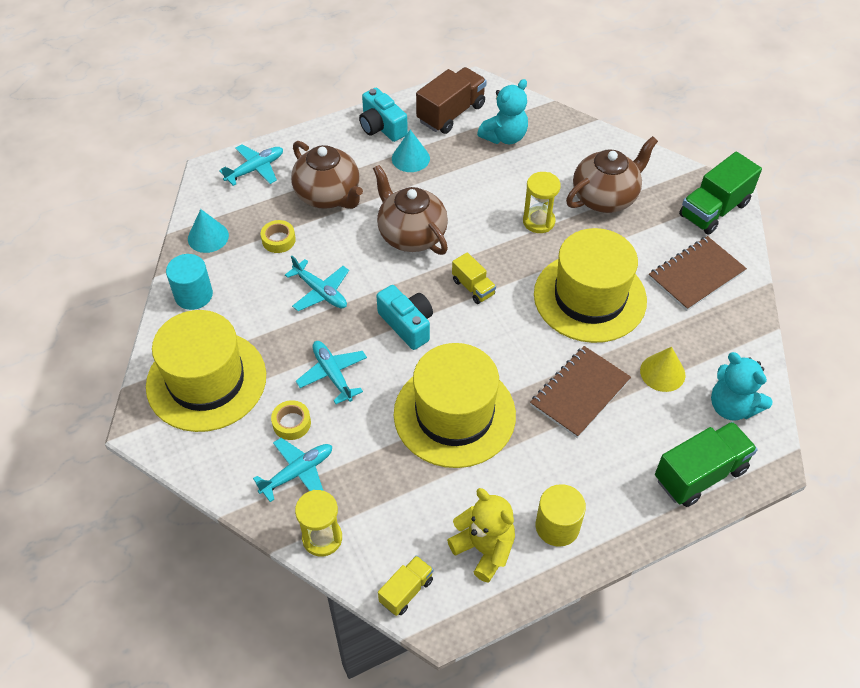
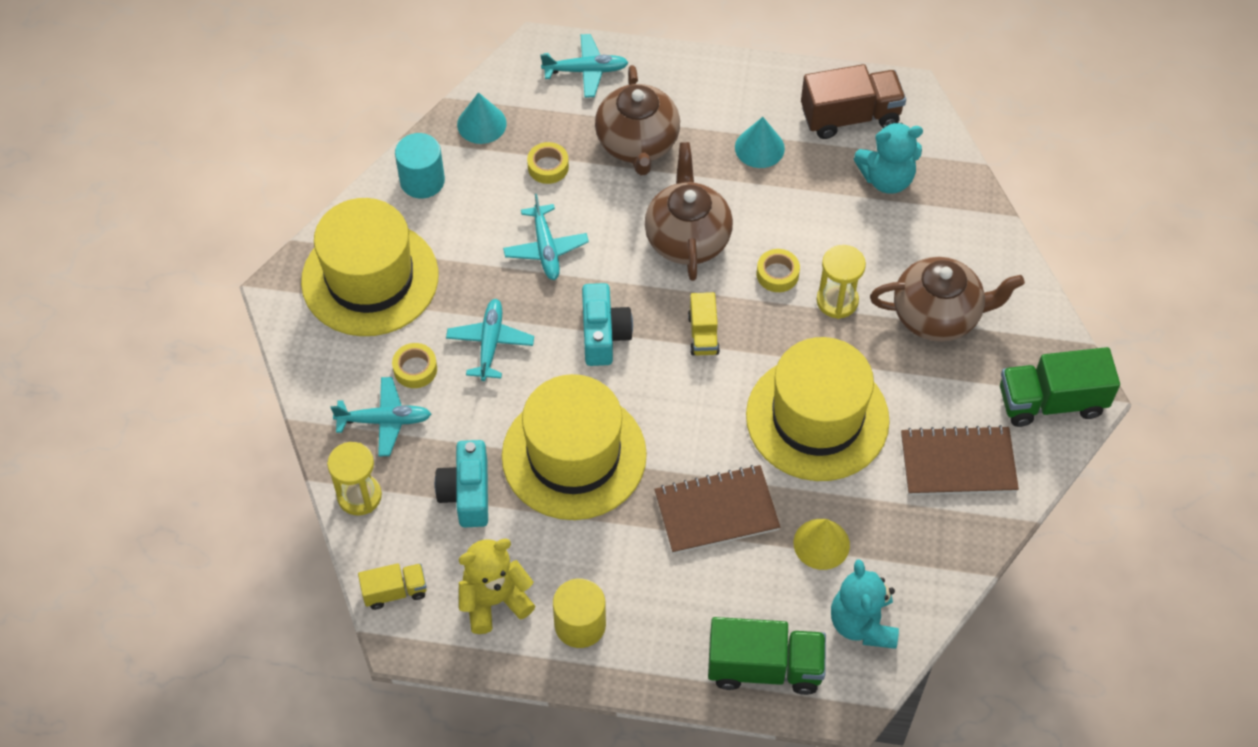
camera: 35 degrees right, 5 degrees up
turquoise camera [359,88,408,142] -> turquoise camera moved to [435,440,488,527]
yellow teddy bear [447,488,515,583] -> yellow teddy bear turned 105 degrees counterclockwise [459,539,535,634]
none -> yellow tape [757,249,800,292]

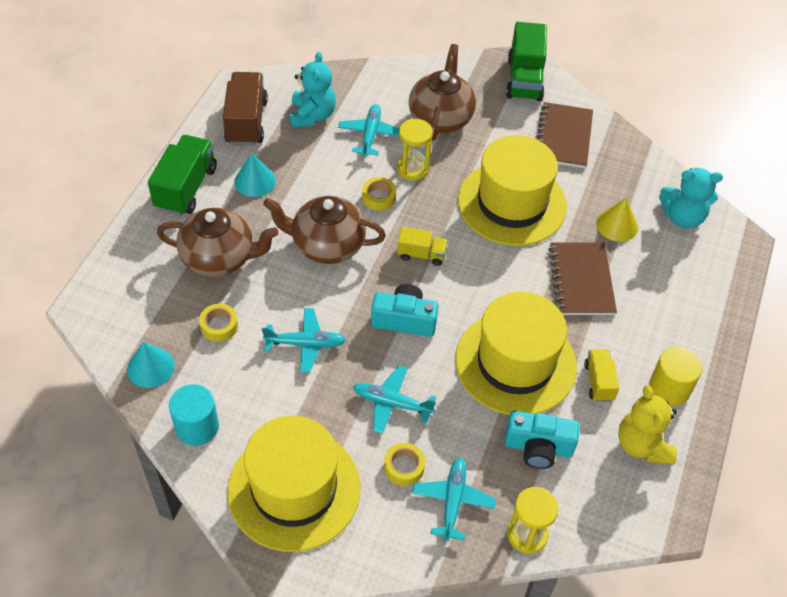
camera: 80 degrees left, 5 degrees down
yellow truck [358,563,427,610] -> yellow truck moved to [584,350,619,402]
turquoise plane [540,34,629,98] -> turquoise plane moved to [338,104,399,157]
green truck [708,617,826,695] -> green truck moved to [148,135,217,216]

